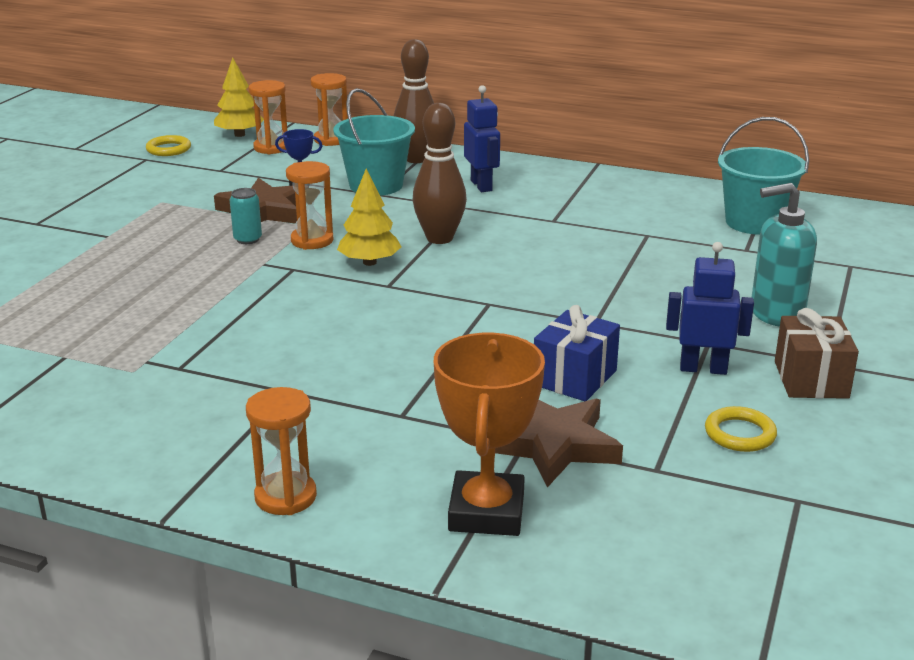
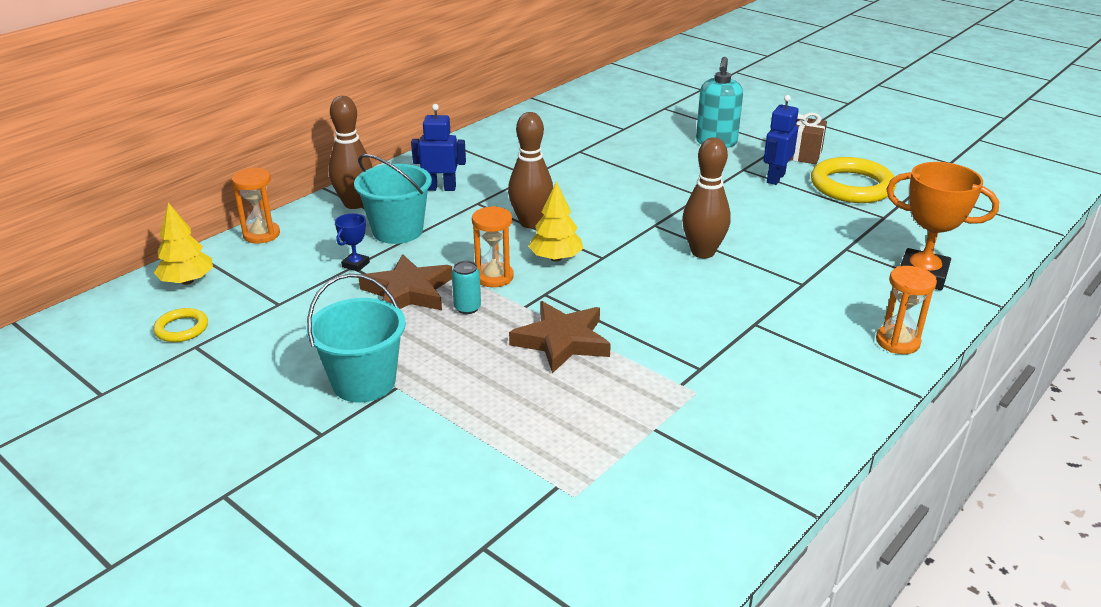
camera: 70 degrees left, 5 degrees up
orange hourglass [249,80,287,154] -> none
brown star [495,398,623,488] -> brown star moved to [509,301,611,373]
blue gift [534,305,620,401] -> none
yellow ring [705,406,777,452] -> yellow ring [811,157,896,203], size x1.99
turquoise bucket [718,117,809,235] -> turquoise bucket moved to [307,274,406,402]
none -> brown bowling pin [682,137,731,258]

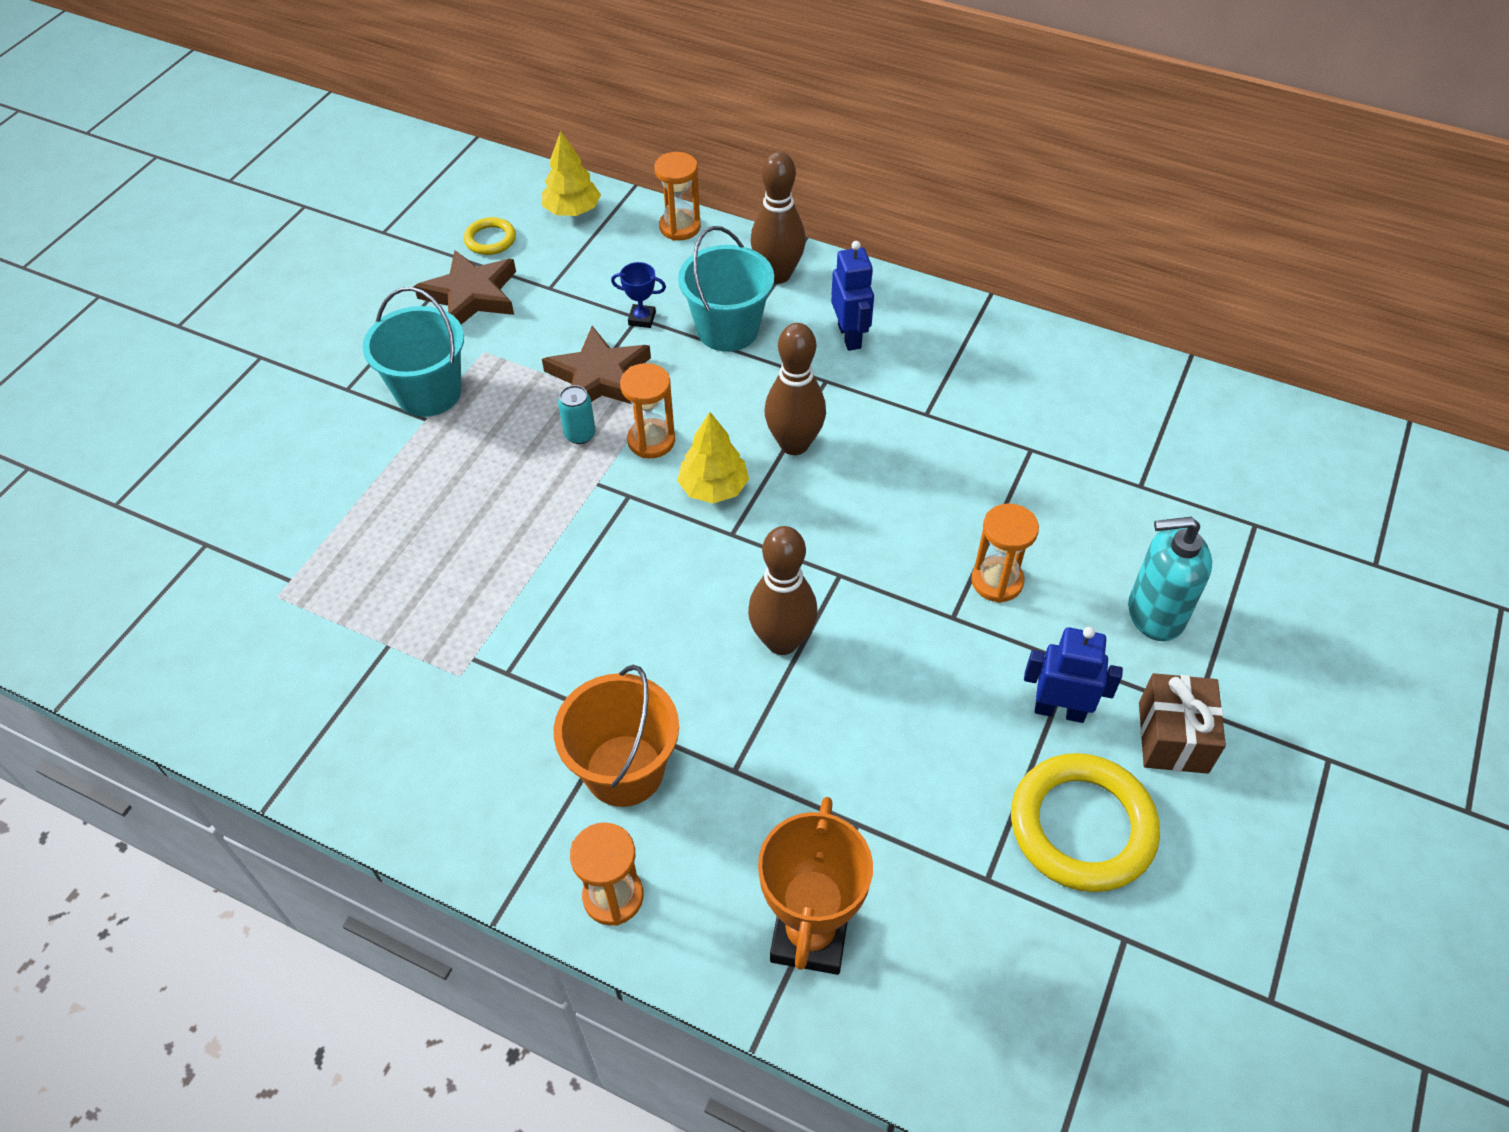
camera: 75 degrees right, 20 degrees up
brown star [509,301,611,373] -> brown star moved to [414,250,516,324]
none -> orange bucket [554,665,679,807]
none -> orange hourglass [971,503,1039,603]

